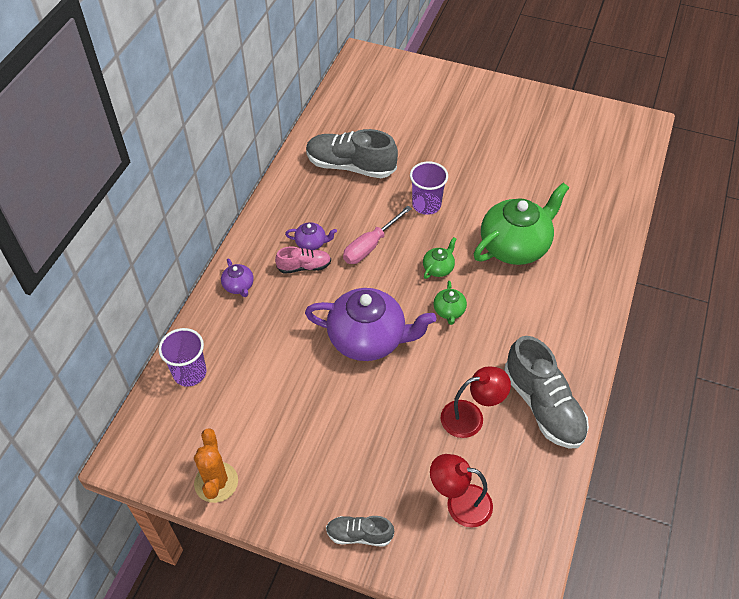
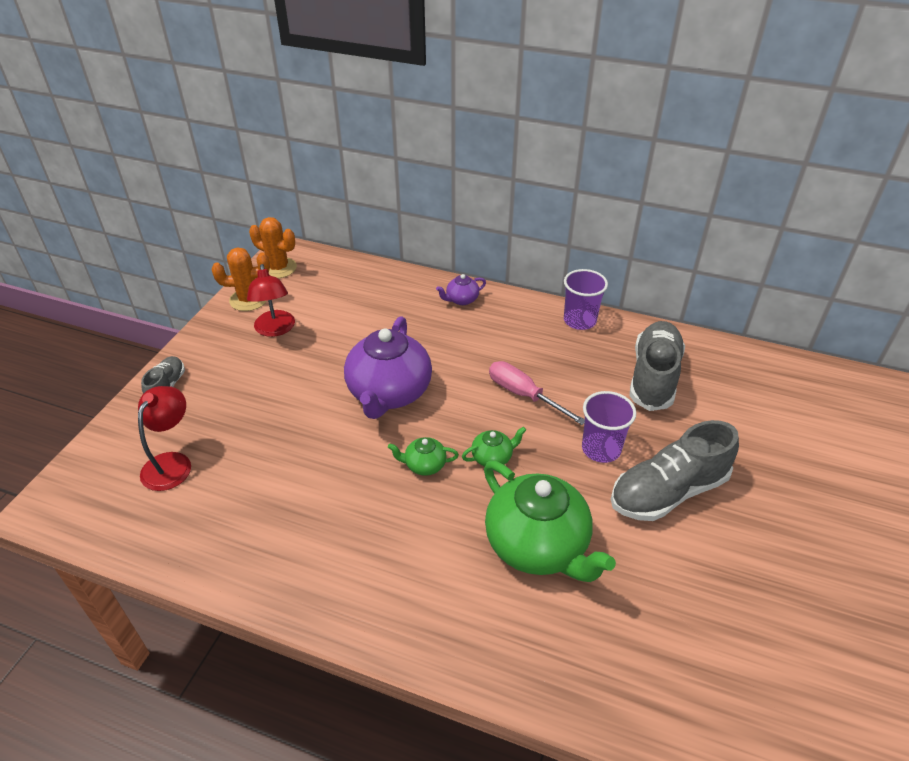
camera: 90 degrees right, 10 degrees down
purple cup [158,328,207,387] -> purple cup moved to [564,269,608,330]
pink shoe [275,246,331,274] -> none
purple teapot [285,222,337,250] -> none
green teapot [423,237,456,279] -> green teapot turned 60 degrees counterclockwise [462,427,526,467]
red lamp [441,366,511,438] -> red lamp moved to [247,264,295,337]
grey shoe [504,336,589,448] -> grey shoe moved to [611,420,739,521]
none -> orange cactus [249,217,297,278]

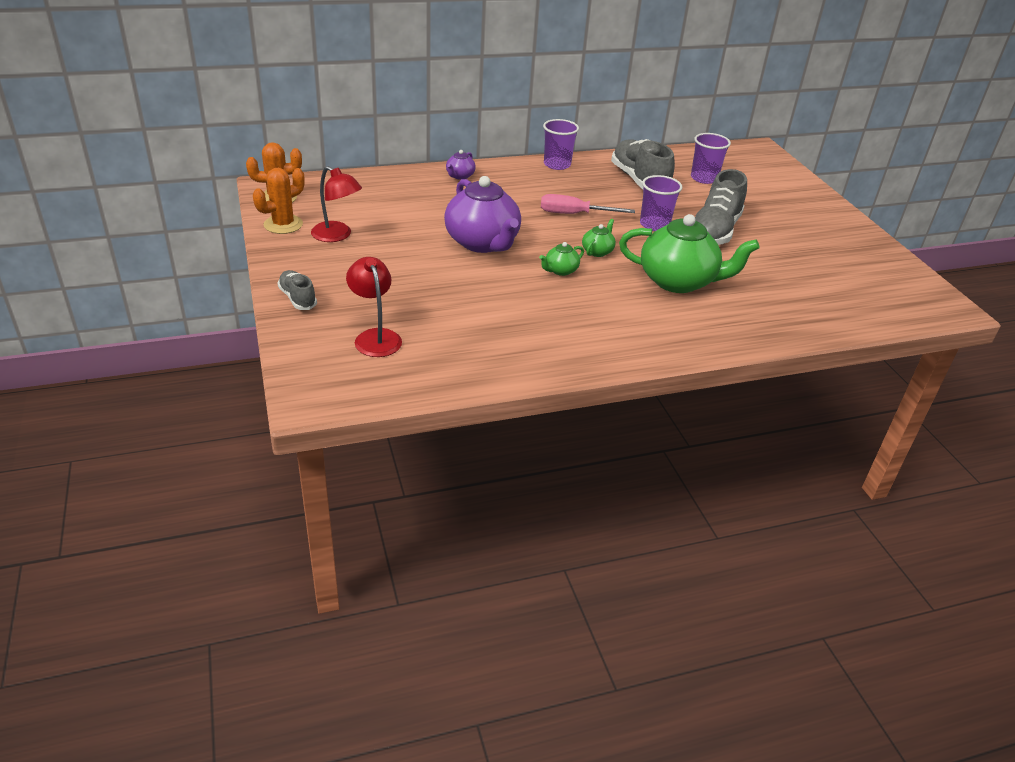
camera: 40 degrees left, 5 degrees down
none -> purple cup [691,133,731,184]

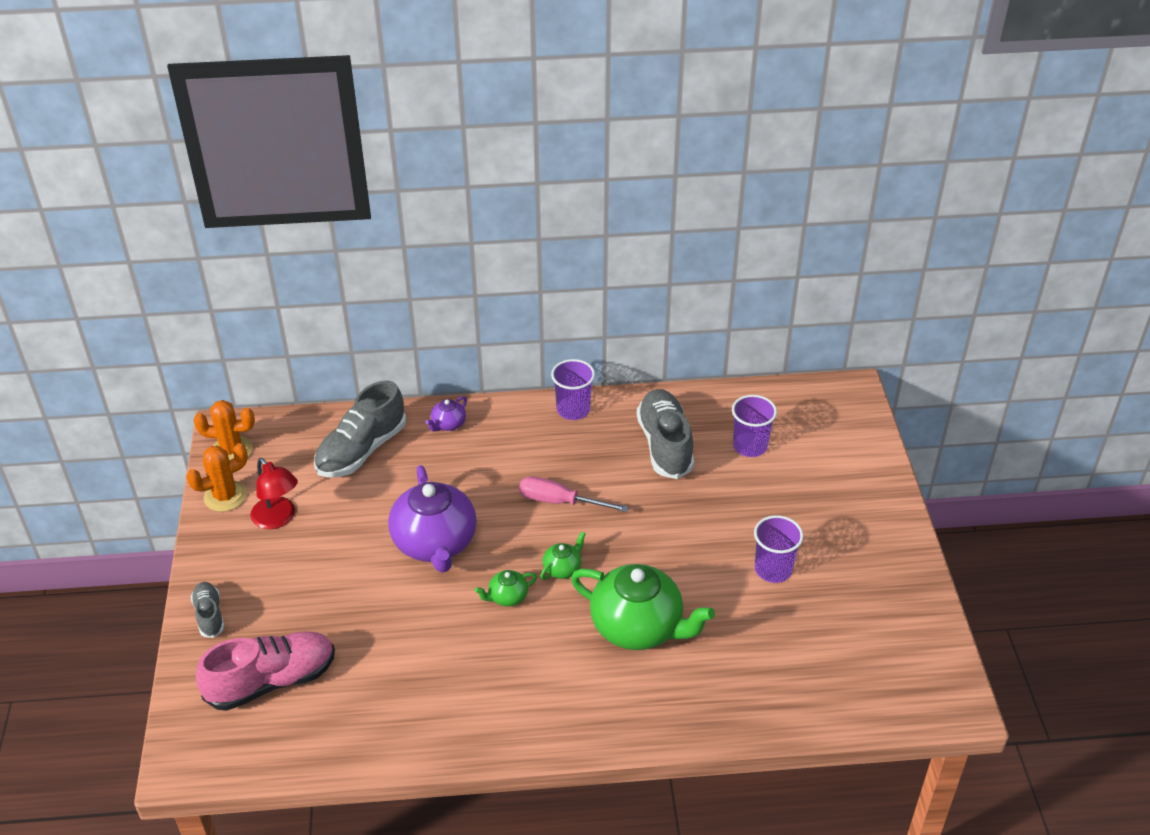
camera: 15 degrees right, 5 degrees up
red lamp [346,257,402,357] -> pink shoe [196,631,335,711]
purple cup [640,175,682,231] -> purple cup moved to [754,515,804,583]
grey shoe [695,169,747,245] -> grey shoe moved to [314,381,406,477]

